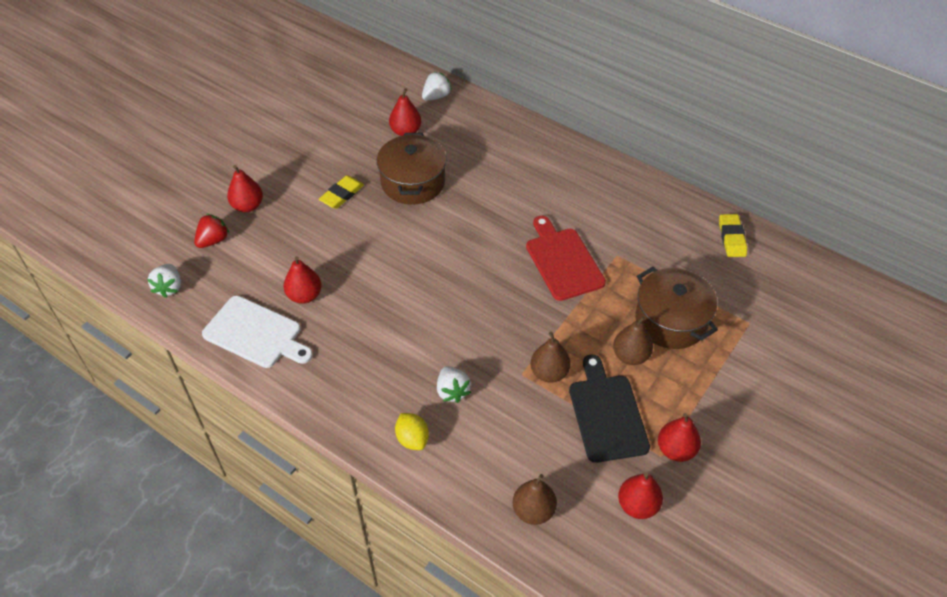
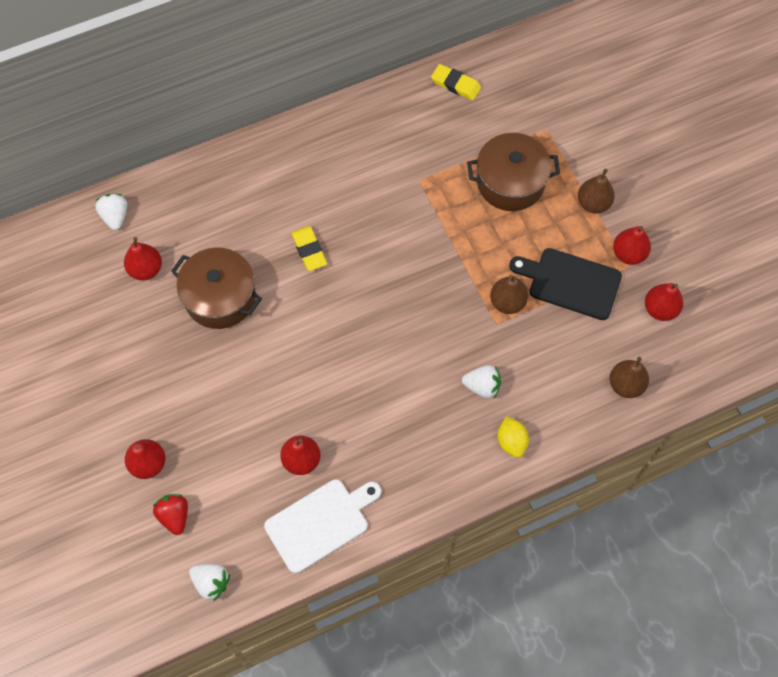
camera: 60 degrees left, 15 degrees up
yellow eraser [319,176,364,209] -> yellow eraser moved to [291,226,327,271]
yellow lemon [395,413,429,450] -> yellow lemon turned 75 degrees clockwise [498,416,529,458]
red cutting board [526,216,606,301] -> none
brown pear [613,316,653,365] -> brown pear moved to [578,169,615,213]

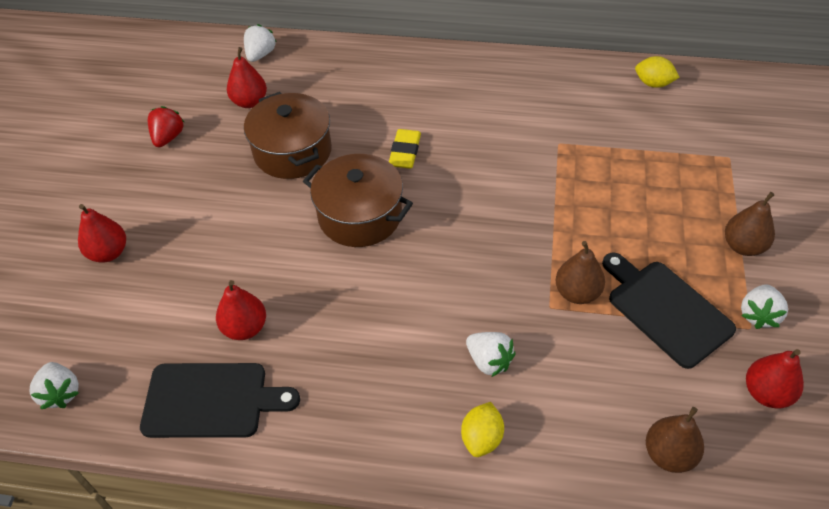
camera: 35 degrees right, 15 degrees down
red strawberry [153,494,188,535] -> red strawberry moved to [148,106,184,147]
white cutting board [264,479,381,573] -> black cutting board [140,363,300,438]
yellow eraser [431,64,481,100] -> yellow lemon [635,56,679,88]
brown pot [467,133,560,211] -> brown pot moved to [303,154,413,247]
red pear [613,226,651,265] -> white strawberry [741,284,788,329]

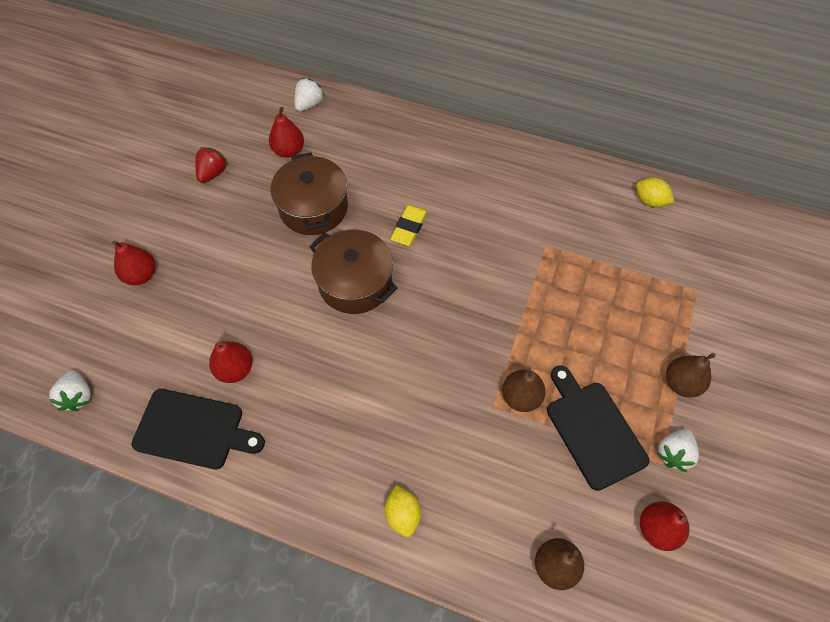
camera: 10 degrees right, 10 degrees up
yellow lemon [461,402,504,457] -> yellow lemon turned 45 degrees counterclockwise [385,485,421,537]
white strawberry [466,332,516,377] -> none

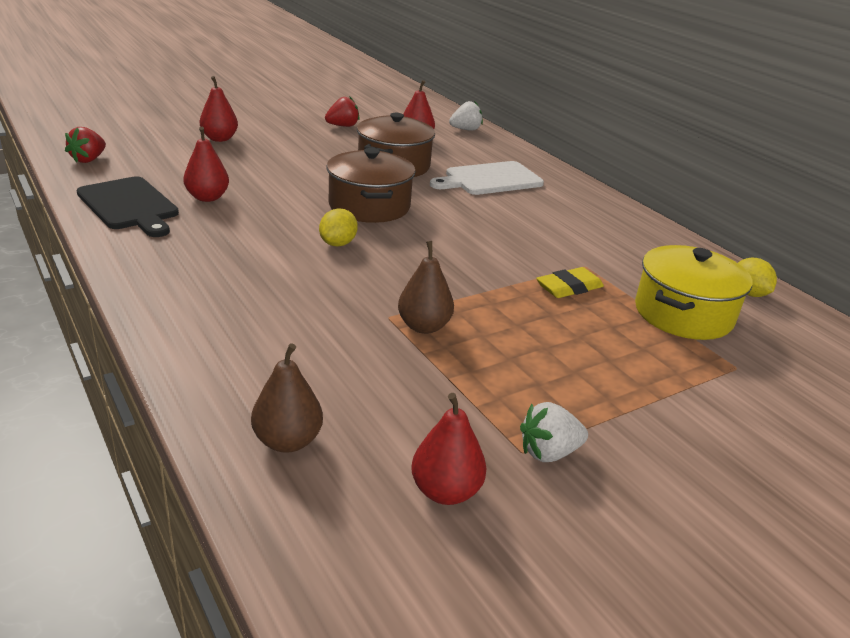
camera: 35 degrees right, 30 degrees down
white strawberry [49,370,91,411] -> red strawberry [65,127,106,163]
yellow lemon [385,485,421,537] -> yellow lemon moved to [319,208,358,247]
yellow eraser [391,205,428,246] -> yellow eraser moved to [536,267,604,298]
black cutting board [547,365,649,491] -> none
brown pear [666,353,715,398] -> none
none -> white cutting board [430,161,544,195]
none -> yellow pot [635,245,752,340]

